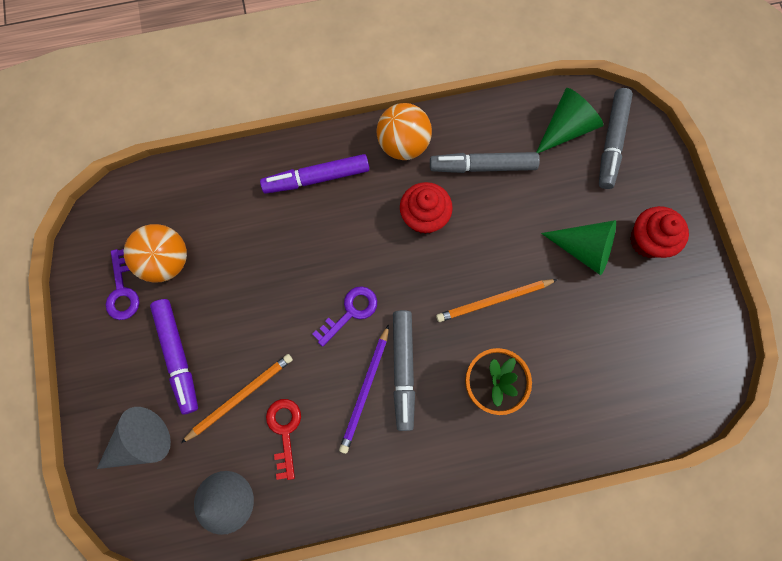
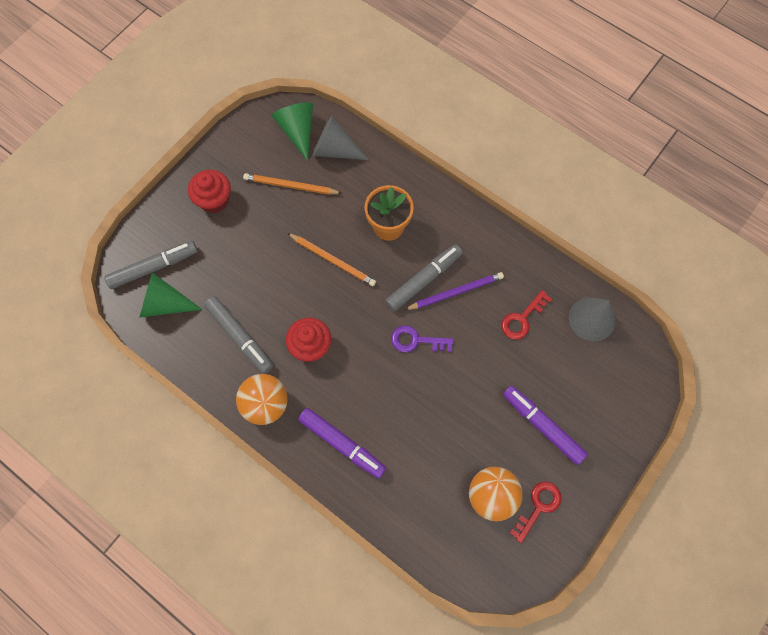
camera: 130 degrees left, 5 degrees down
grey cone [97,407,171,469] -> grey cone moved to [313,116,369,160]
purple key [106,249,139,320] -> red key [509,482,562,543]
purple marker [150,299,198,414] -> purple marker turned 75 degrees counterclockwise [503,385,588,465]
orange pencil [181,354,293,443] -> orange pencil moved to [243,173,342,195]
green cone [541,220,616,275] -> green cone moved to [272,102,313,161]

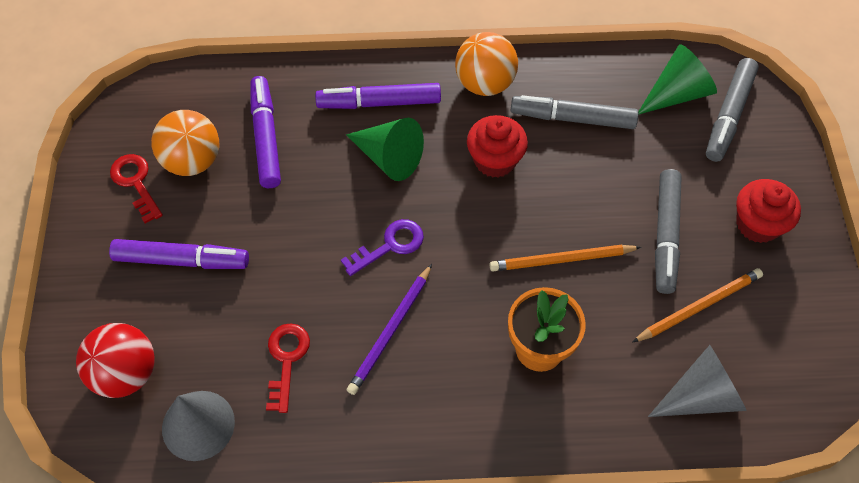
camera: 140 degrees right, 10 degrees down
green cone [272,102,313,161] -> green cone moved to [346,118,424,181]
grey marker [385,244,463,311] -> grey marker moved to [655,169,682,294]
red key [509,482,562,543] -> red key turned 150 degrees clockwise [110,154,163,223]
none -> red ball [76,323,155,398]
none -> purple marker [250,76,281,188]

